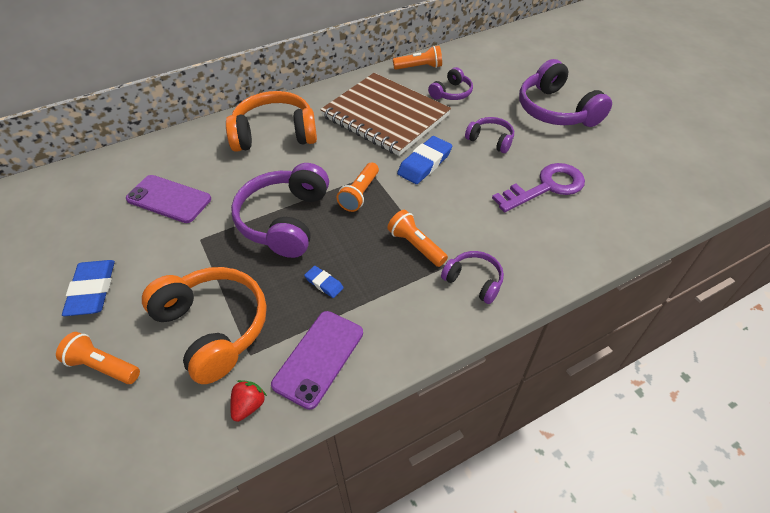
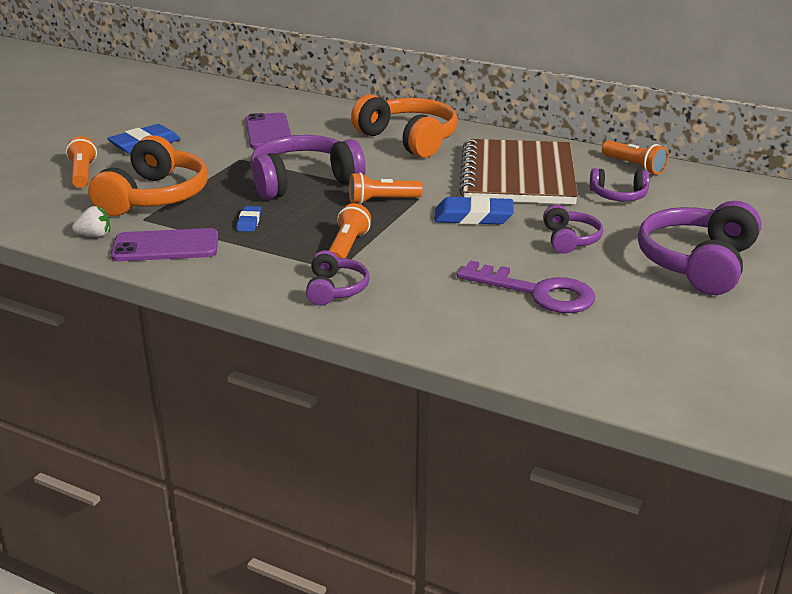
camera: 55 degrees right, 20 degrees down
red strawberry [230,380,267,422] -> white strawberry [72,206,110,237]

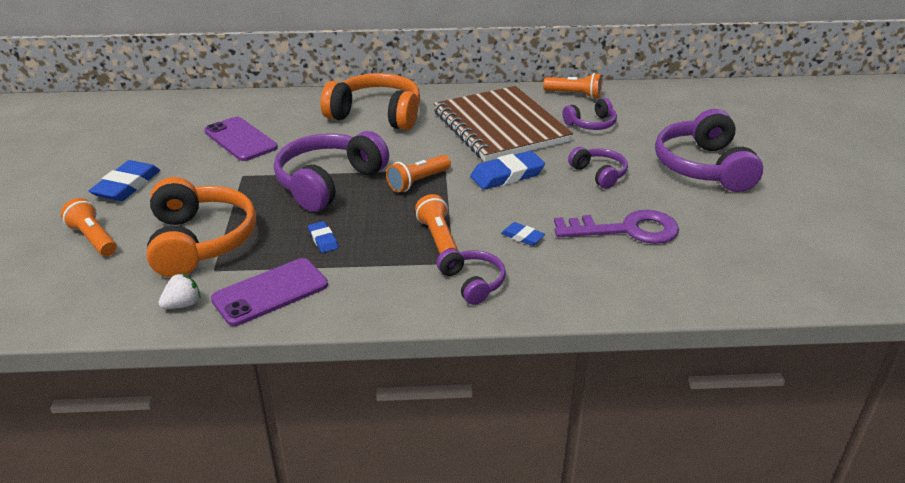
camera: 30 degrees left, 5 degrees up
none -> blue eraser [501,222,545,246]

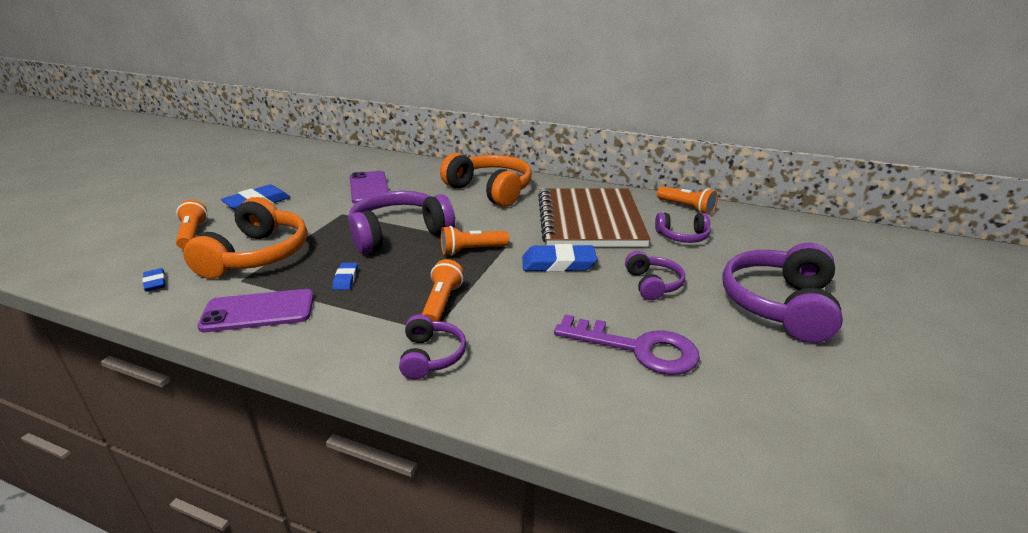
camera: 25 degrees right, 5 degrees down
white strawberry [158,273,200,309] -> none
blue eraser [501,222,545,246] -> blue eraser moved to [143,268,166,292]

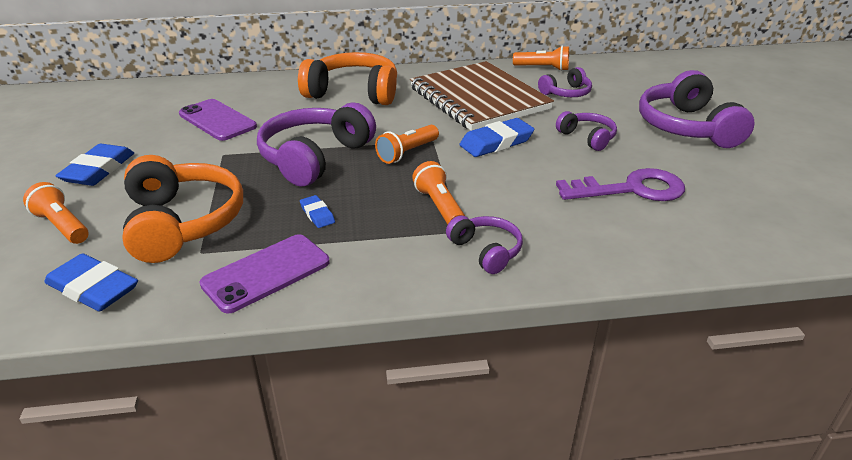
camera: 30 degrees left, 5 degrees up
blue eraser [143,268,166,292] -> blue eraser [44,253,138,311], size x1.88

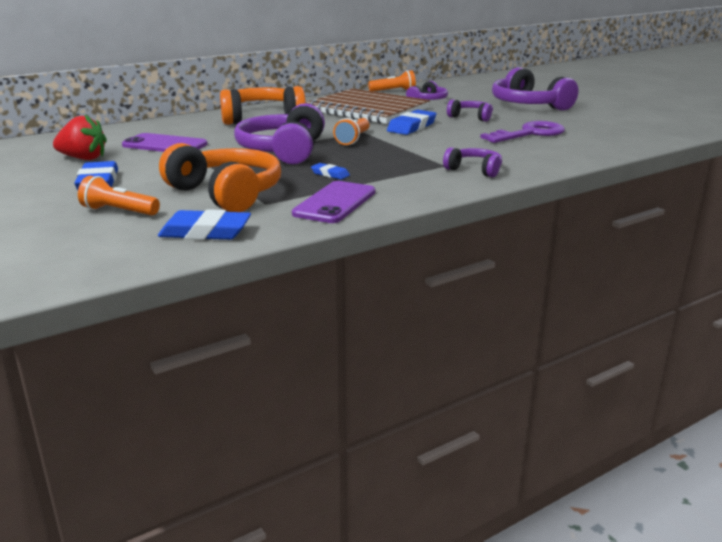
camera: 25 degrees left, 10 degrees down
orange flashlight [412,161,465,224] -> none
none -> red strawberry [53,114,107,160]

